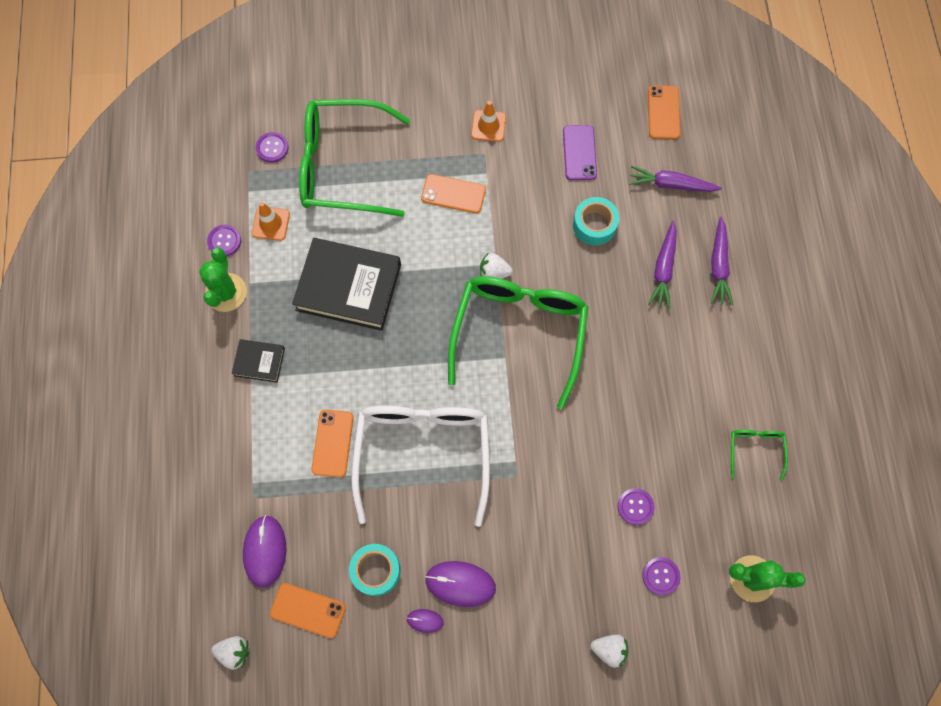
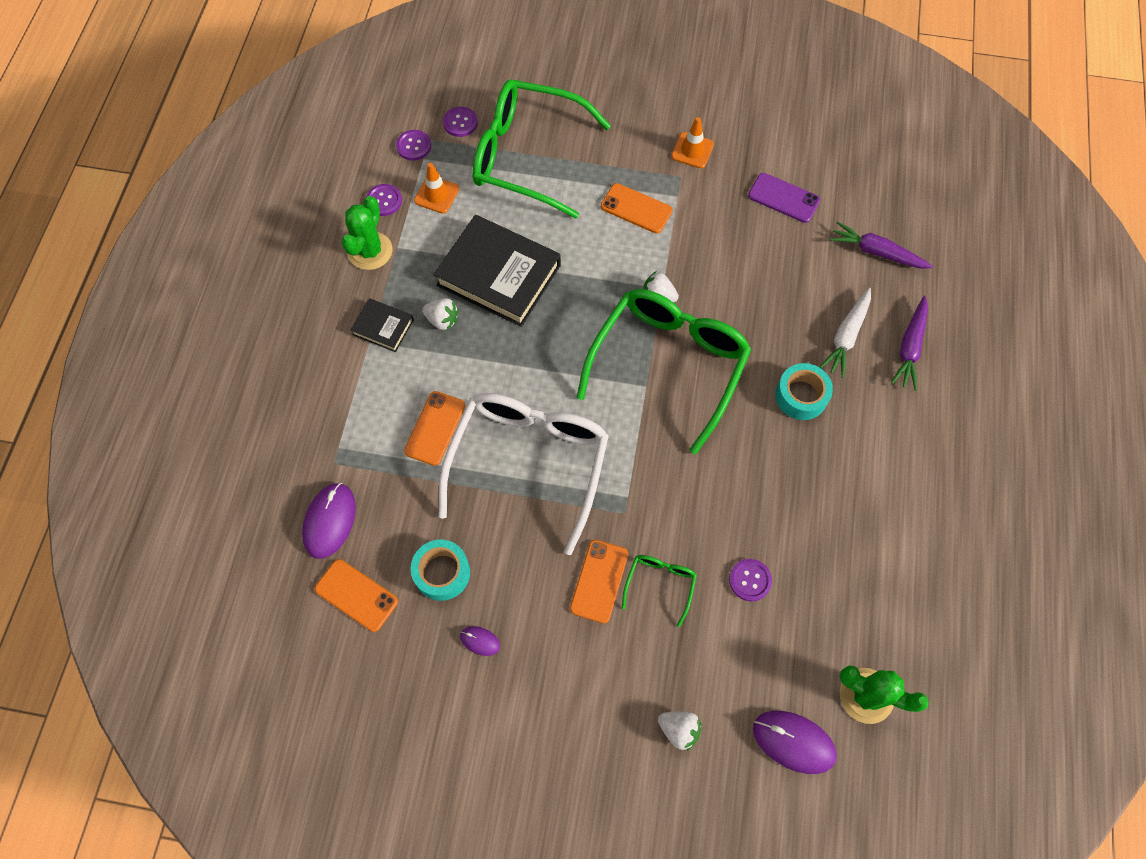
camera: 15 degrees right, 5 degrees down
white strawberry [211,636,249,670] -> white strawberry moved to [422,298,459,330]
purple mouse [425,561,496,607] -> purple mouse moved to [753,711,837,774]
purple phone [563,125,597,180] -> purple phone turned 75 degrees counterclockwise [748,173,820,223]
turquoise tape [573,197,619,245] -> turquoise tape moved to [775,363,833,420]
purple button [643,557,680,595] -> purple button moved to [396,130,431,161]
orange phone [648,85,680,139] -> orange phone moved to [570,540,628,623]
purple carrot [648,221,677,309] -> white carrot [820,288,871,378]
green glasses [731,430,788,480] -> green glasses moved to [622,555,697,627]

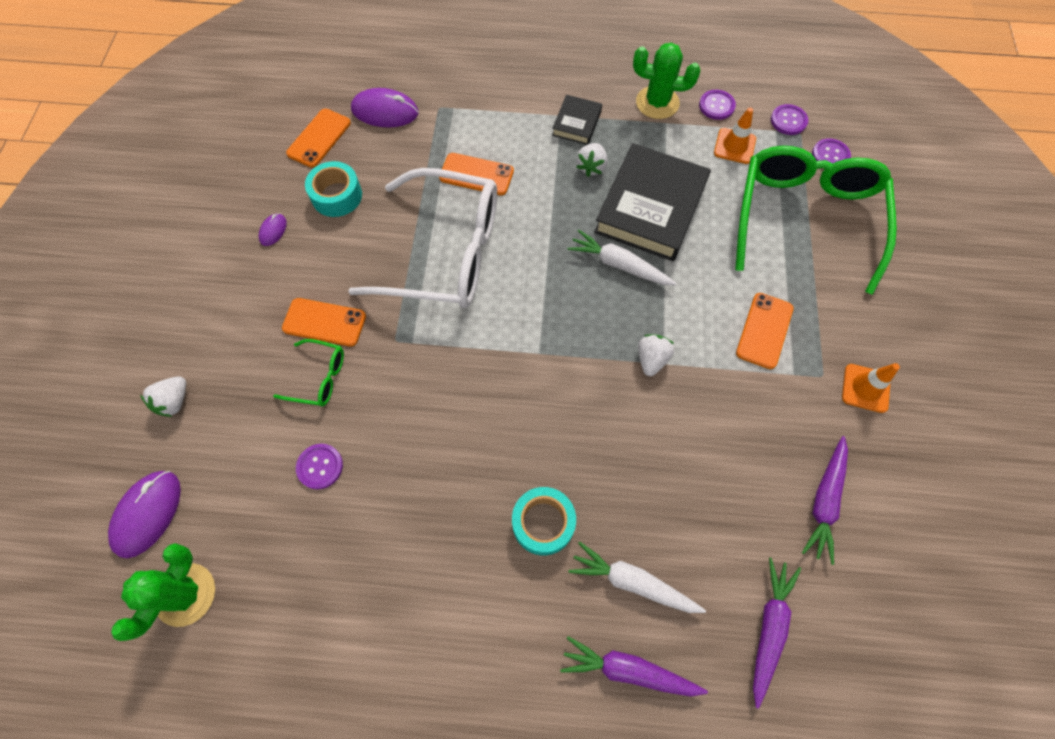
camera: 85 degrees right, 0 degrees up
green glasses [576,289,751,454] -> none
purple phone [748,173,820,223] -> purple carrot [802,436,848,565]
none -> white carrot [568,229,677,285]

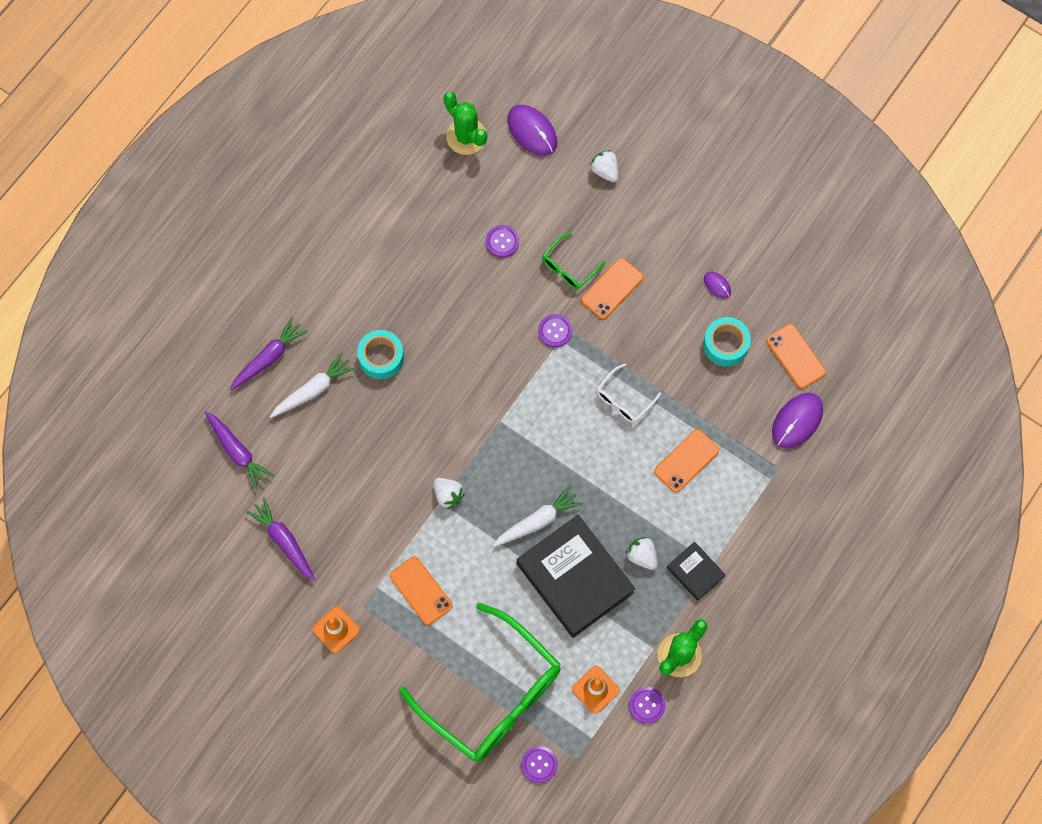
camera: 120 degrees right, 5 degrees up
white glasses [348,168,497,308] -> white glasses [596,364,661,423], size x0.42
purple button [771,104,808,135] -> purple button moved to [538,314,572,347]

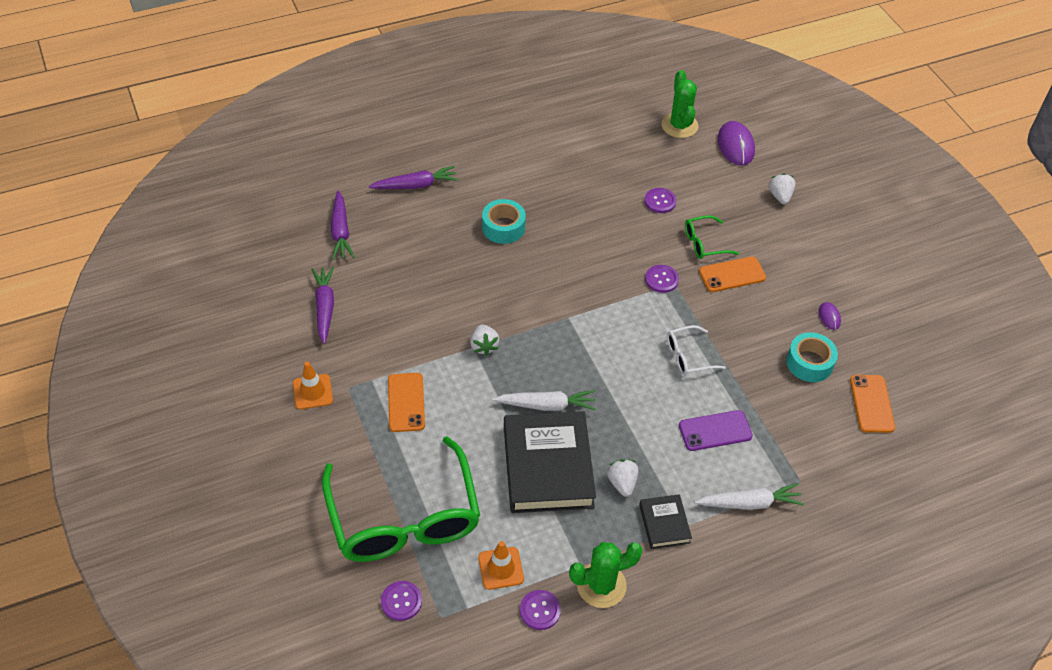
camera: 30 degrees right, 20 degrees down
white carrot [270,352,355,418] -> white carrot moved to [695,483,804,510]
orange phone [654,429,719,493] -> purple phone [679,410,753,451]
purple mouse [772,393,823,449] -> none

